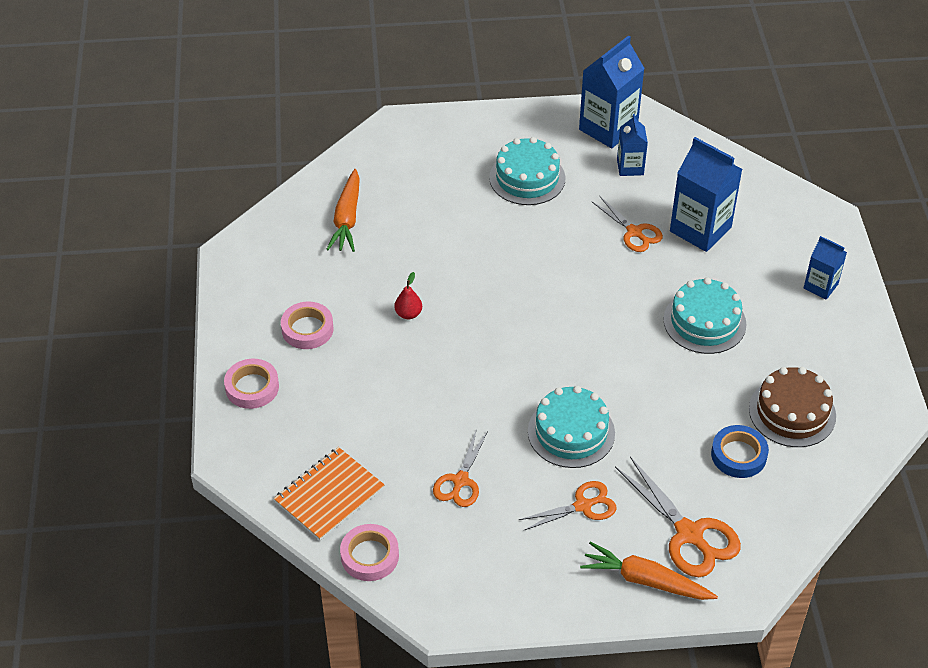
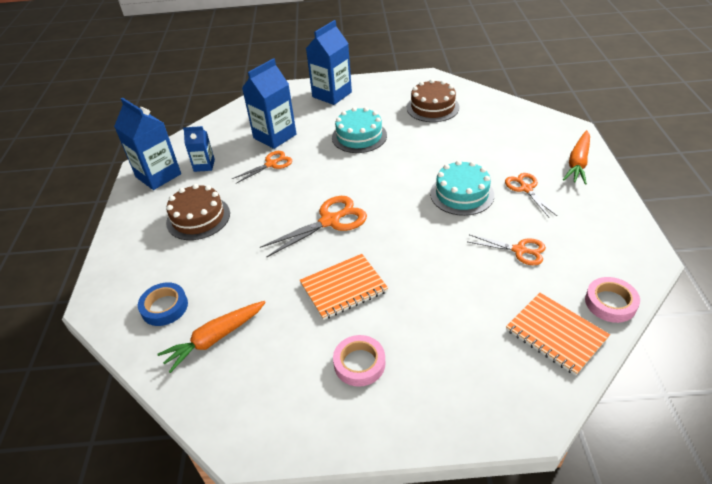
camera: 85 degrees left, 5 degrees down
pink tape [224,359,279,409] -> none
orange carrot [326,169,360,252] -> orange carrot turned 135 degrees clockwise [157,301,266,373]
red pear [394,272,422,319] -> orange notebook [300,254,388,320]
turquoise cake [489,137,565,205] -> brown cake [166,184,230,240]
orange scissors [615,457,741,577] -> orange scissors moved to [260,196,367,257]
blue tape [711,425,769,478] -> blue tape moved to [138,282,188,326]
blue carton [804,236,847,300] -> blue carton [306,20,352,105], size x1.78

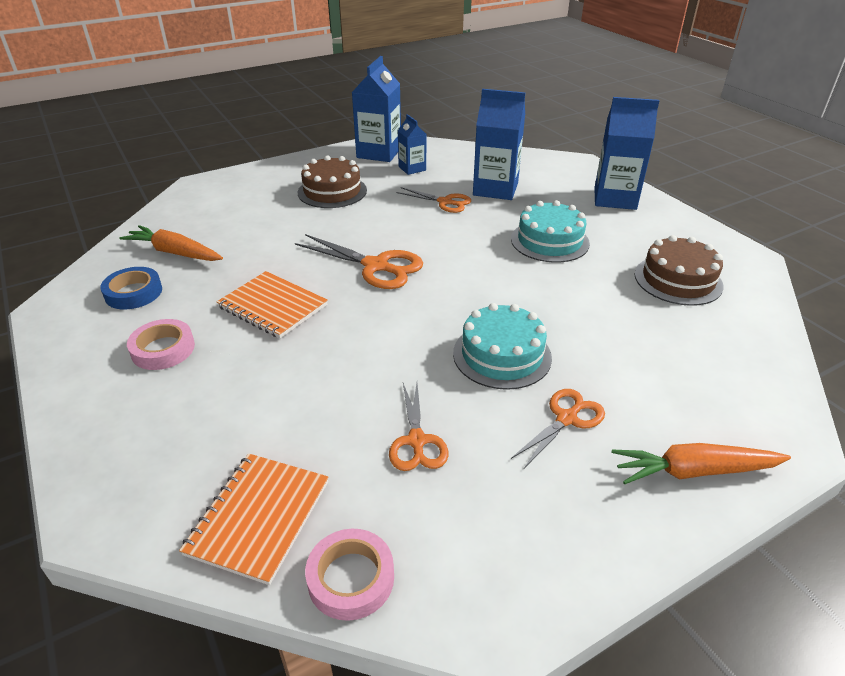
camera: 60 degrees right, 5 degrees down
blue tape [138,282,188,326] -> blue tape moved to [100,267,162,309]

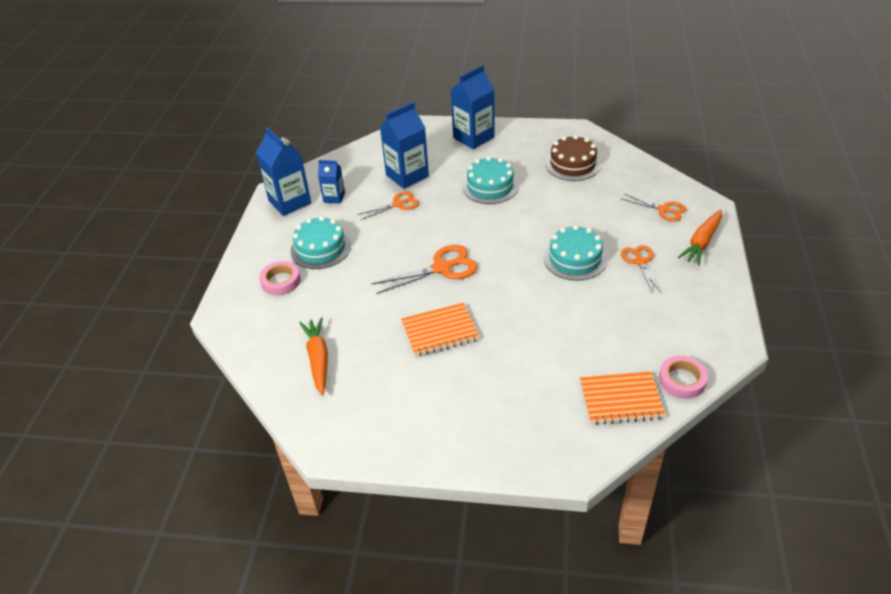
camera: 50 degrees left, 5 degrees up
blue tape [100,267,162,309] -> none
orange carrot [120,225,223,261] -> orange carrot turned 105 degrees clockwise [299,317,328,396]
pink tape [127,319,195,370] -> pink tape moved to [259,261,301,295]
orange notebook [179,453,329,585] -> orange notebook turned 60 degrees counterclockwise [580,371,666,425]
brown cake [298,155,367,208] -> turquoise cake [291,216,351,269]
orange scissors [389,383,449,471] -> orange scissors moved to [622,194,686,222]

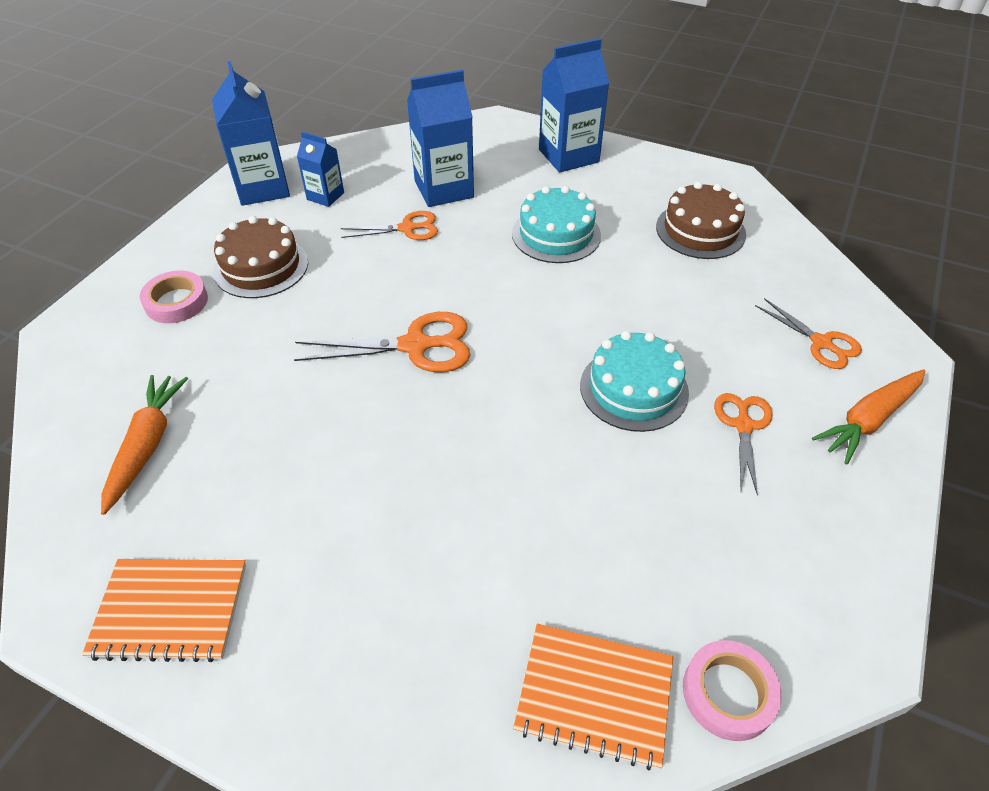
camera: 15 degrees right, 5 degrees up
turquoise cake [291,216,351,269] -> brown cake [213,216,308,298]
orange notebook [401,303,480,357] -> orange notebook moved to [82,559,246,662]

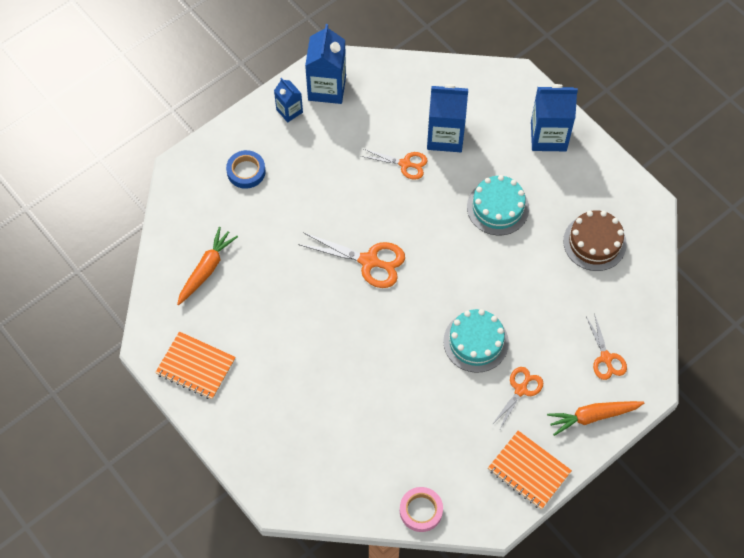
camera: 25 degrees right, 15 degrees up
pink tape [139,271,208,323] -> blue tape [226,150,266,189]
brown cake [213,216,308,298] -> none
blue carton [297,132,344,207] -> blue carton moved to [274,78,303,122]
orange notebook [513,624,673,770] -> orange notebook moved to [488,431,572,510]

